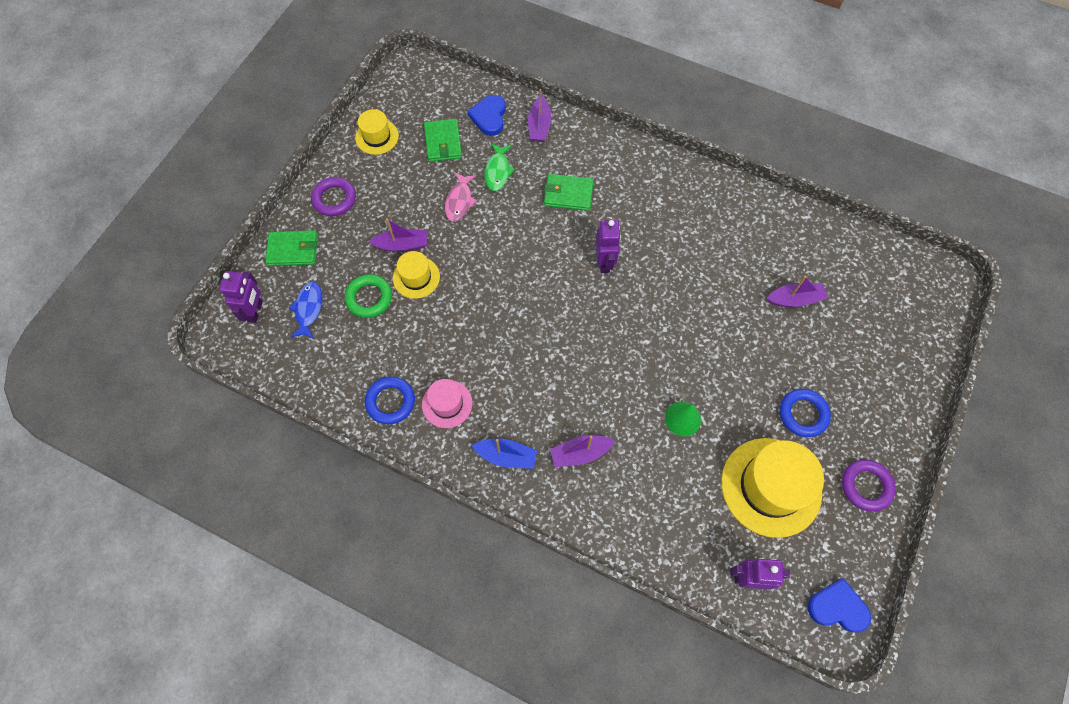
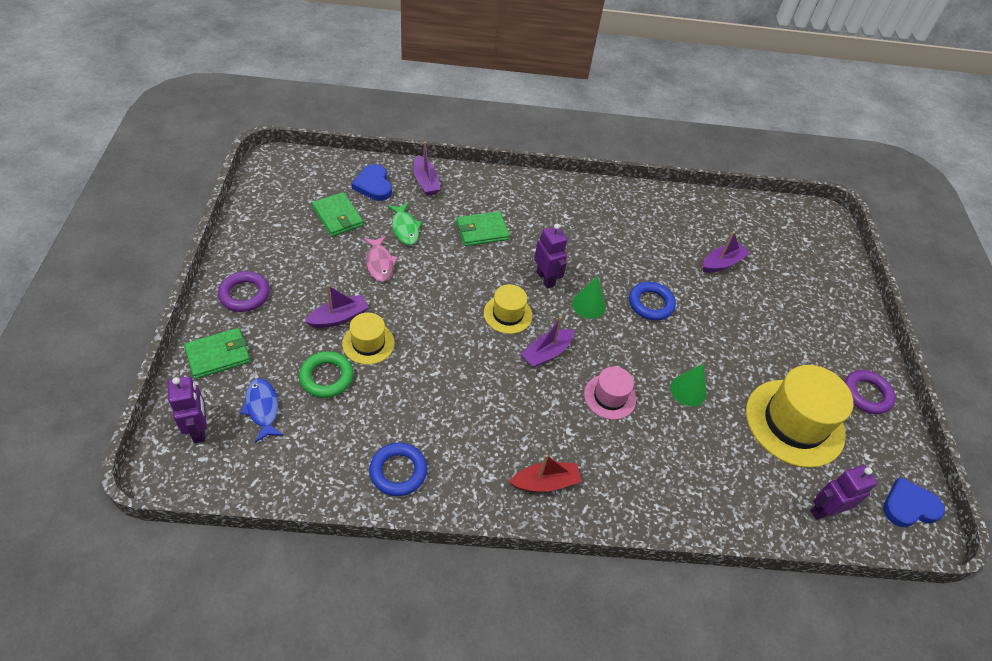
camera: 30 degrees left, 15 degrees down
yellow hat [355,109,399,155] -> yellow hat moved to [484,284,532,334]
pink hat [422,379,472,428] -> pink hat moved to [584,366,636,420]
blue boat [472,439,537,469] -> red boat [509,454,582,492]
purple boat [550,435,615,467] -> purple boat moved to [521,316,574,368]
blue ring [780,389,831,437] -> blue ring moved to [629,282,676,321]
none -> green cone [572,276,606,319]

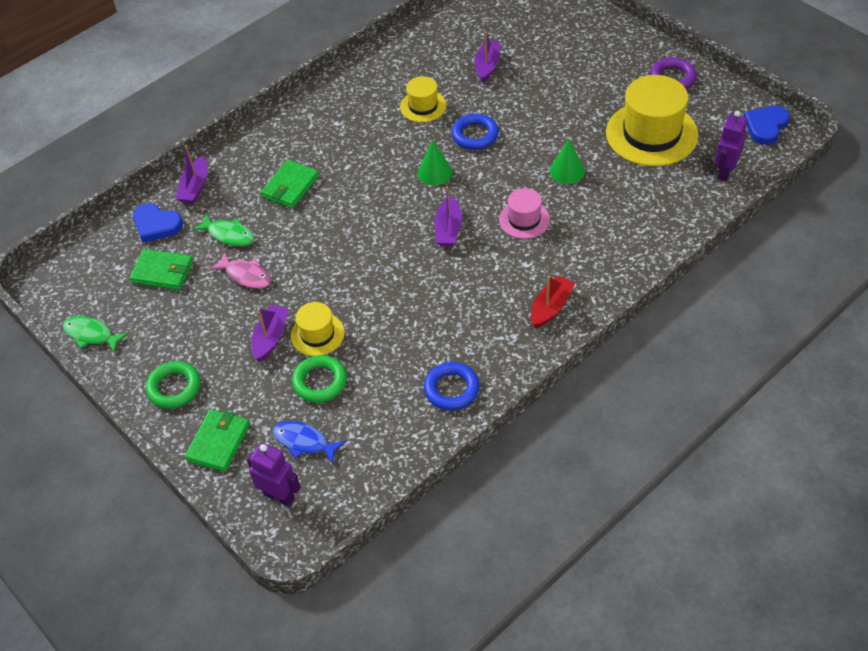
camera: 35 degrees left, 0 degrees up
purple ring [218,271,270,312] -> green ring [146,361,201,409]
purple boat [413,142,440,196] -> purple boat turned 75 degrees clockwise [176,145,207,204]
yellow hat [484,284,532,334] -> yellow hat moved to [400,76,446,122]
purple robot [534,224,567,289] -> none
none -> green fish [63,316,128,352]

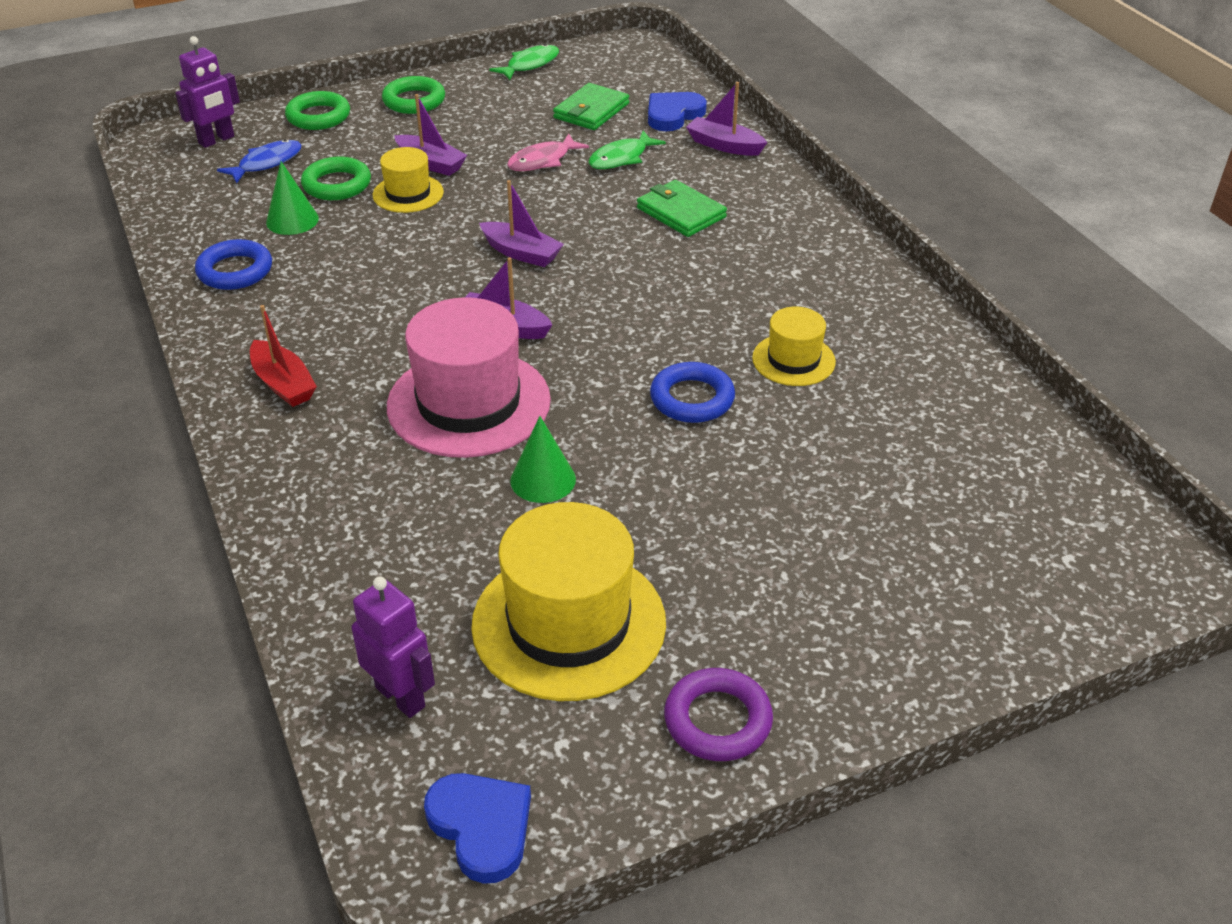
camera: 105 degrees right, 10 degrees down
green wallet [185,409,250,472] -> green ring [285,91,350,130]
green cone [418,140,452,185] -> green cone moved to [266,161,319,235]
purple boat [474,31,501,83] -> purple boat moved to [479,180,564,267]
pink hat [499,188,550,239] -> pink hat [387,297,551,458], size x1.90

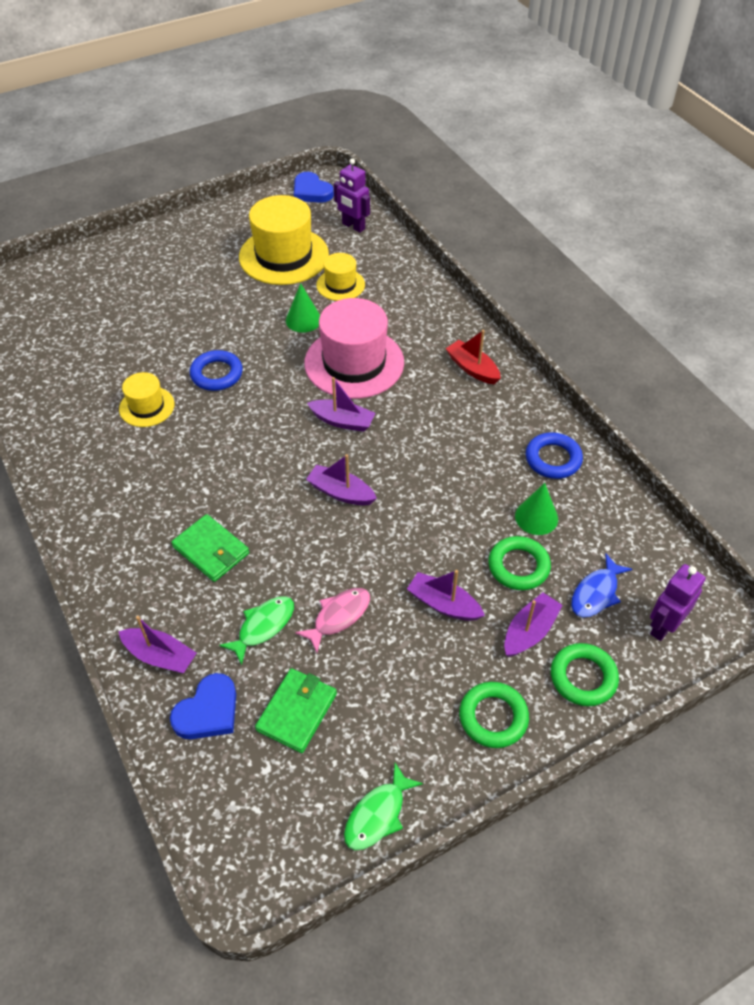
camera: 175 degrees right, 10 degrees up
yellow hat [373,147,444,213] -> yellow hat moved to [316,253,365,301]
purple ring [664,668,773,761] -> none
none -> purple boat [504,593,563,657]

